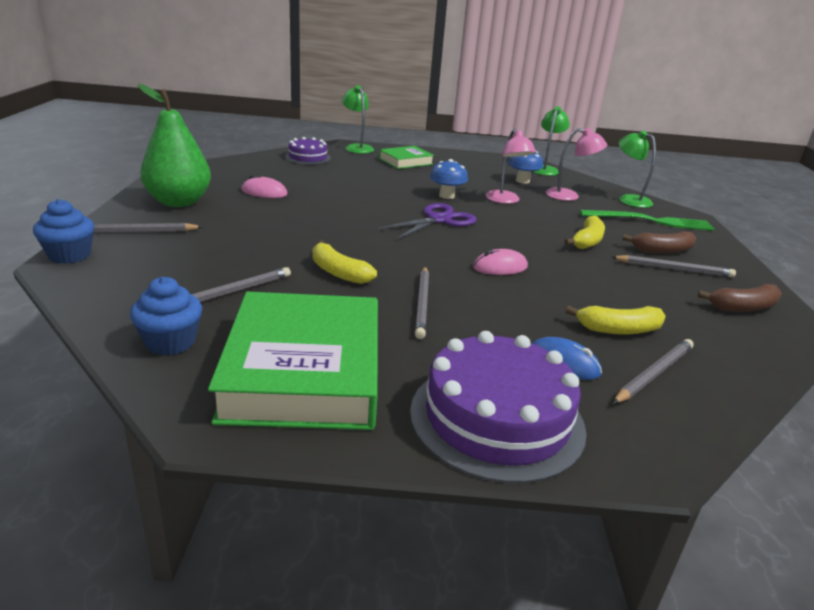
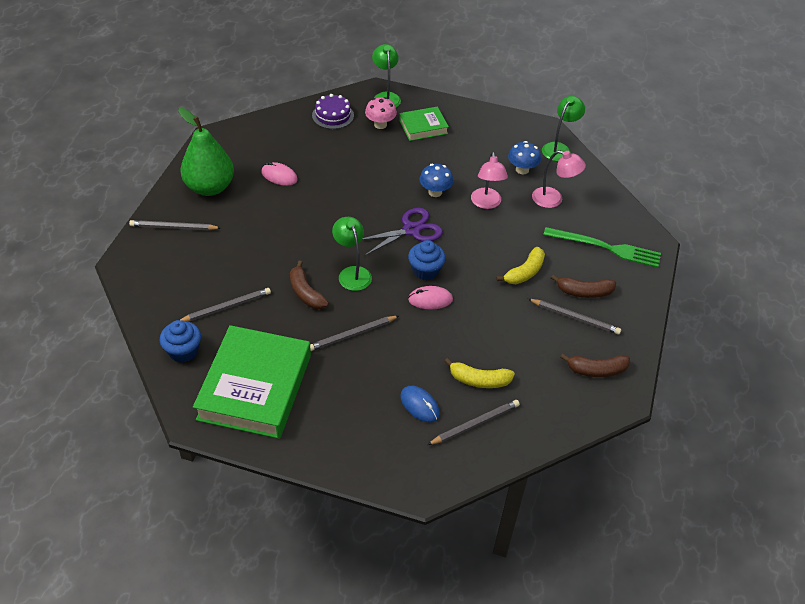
camera: 15 degrees right, 20 degrees up
blue cupcake [33,199,94,264] -> blue cupcake moved to [408,240,446,281]
yellow banana [312,241,377,284] -> brown banana [290,261,329,309]
purple cake [410,331,586,484] -> none
grey pencil [415,267,429,339] -> grey pencil turned 45 degrees clockwise [310,316,399,351]
green lamp [619,131,656,208] -> green lamp moved to [332,217,372,291]
none -> pink mushroom [365,97,397,129]

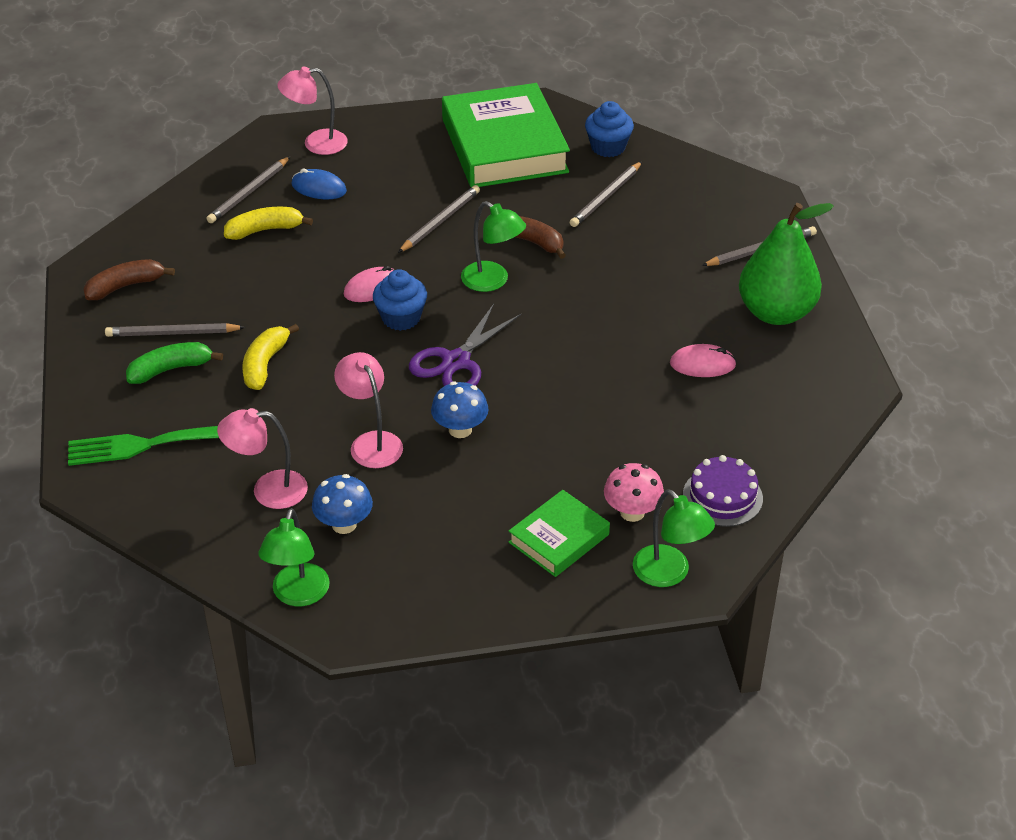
camera: 155 degrees right, 5 degrees down
brown banana [551,274,616,298] -> green banana [126,342,223,384]
none -> pink lamp [277,67,348,155]

